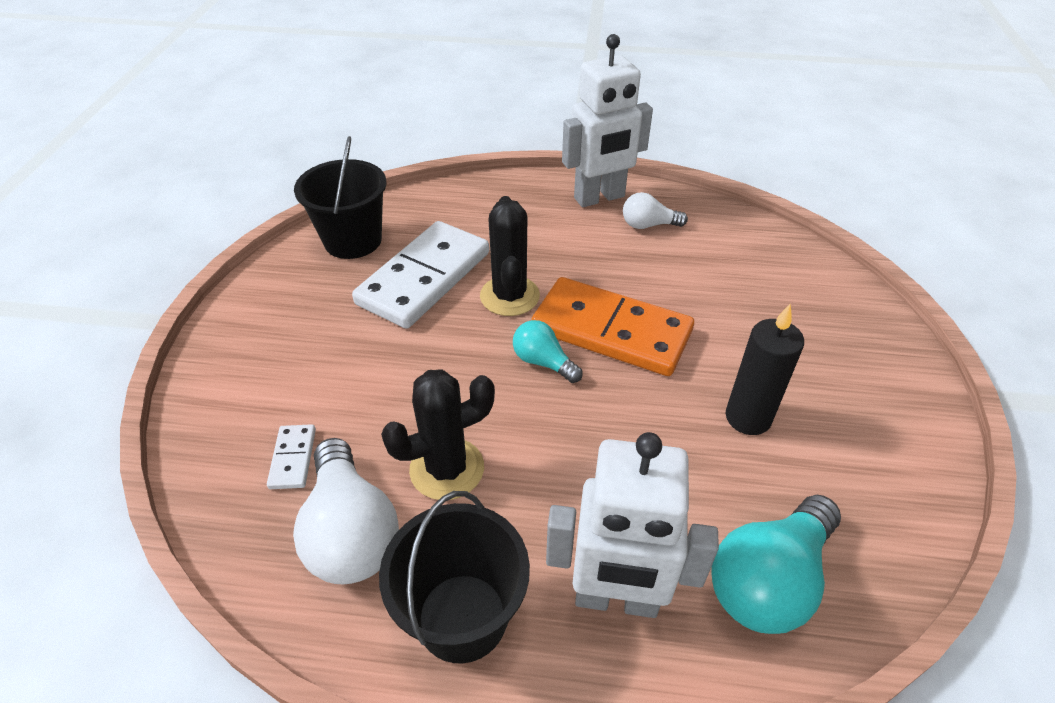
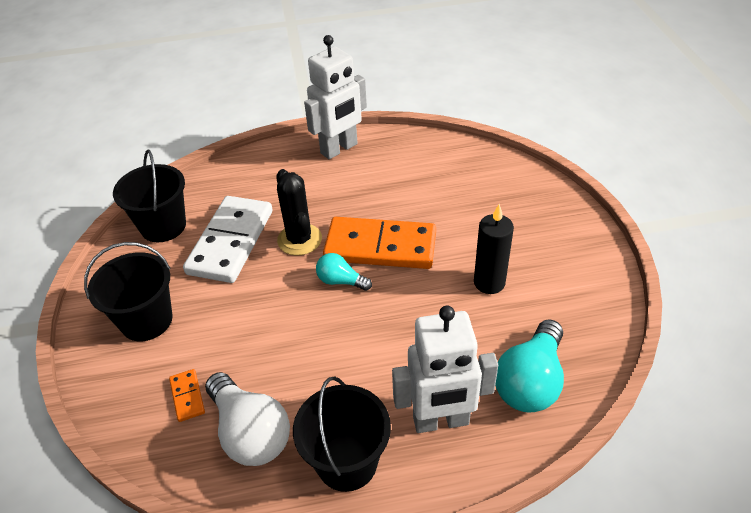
camera: 15 degrees left, 0 degrees up
white domino [267,424,316,489] -> orange domino [169,369,205,422]
black cactus [381,369,495,500] -> none
white light bulb [623,192,688,229] -> none
none -> black bucket [84,242,172,341]

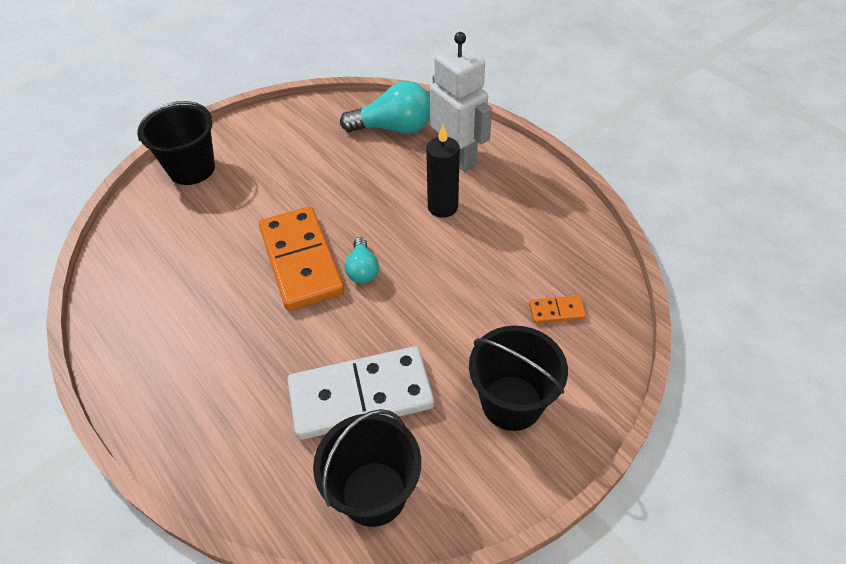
camera: 120 degrees left, 5 degrees up
orange domino [169,369,205,422] -> orange domino turned 45 degrees clockwise [529,296,586,323]
white light bulb [205,372,290,466] -> none
black cactus [276,169,322,256] -> none
black bucket [293,376,391,492] -> black bucket moved to [137,101,215,185]
white robot [304,35,367,159] -> none
black candle [474,204,514,294] -> black candle moved to [426,125,460,218]

